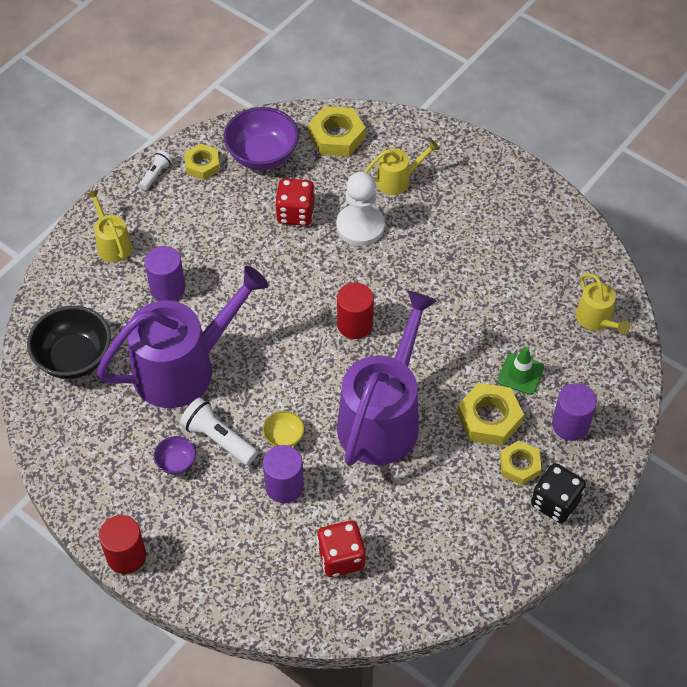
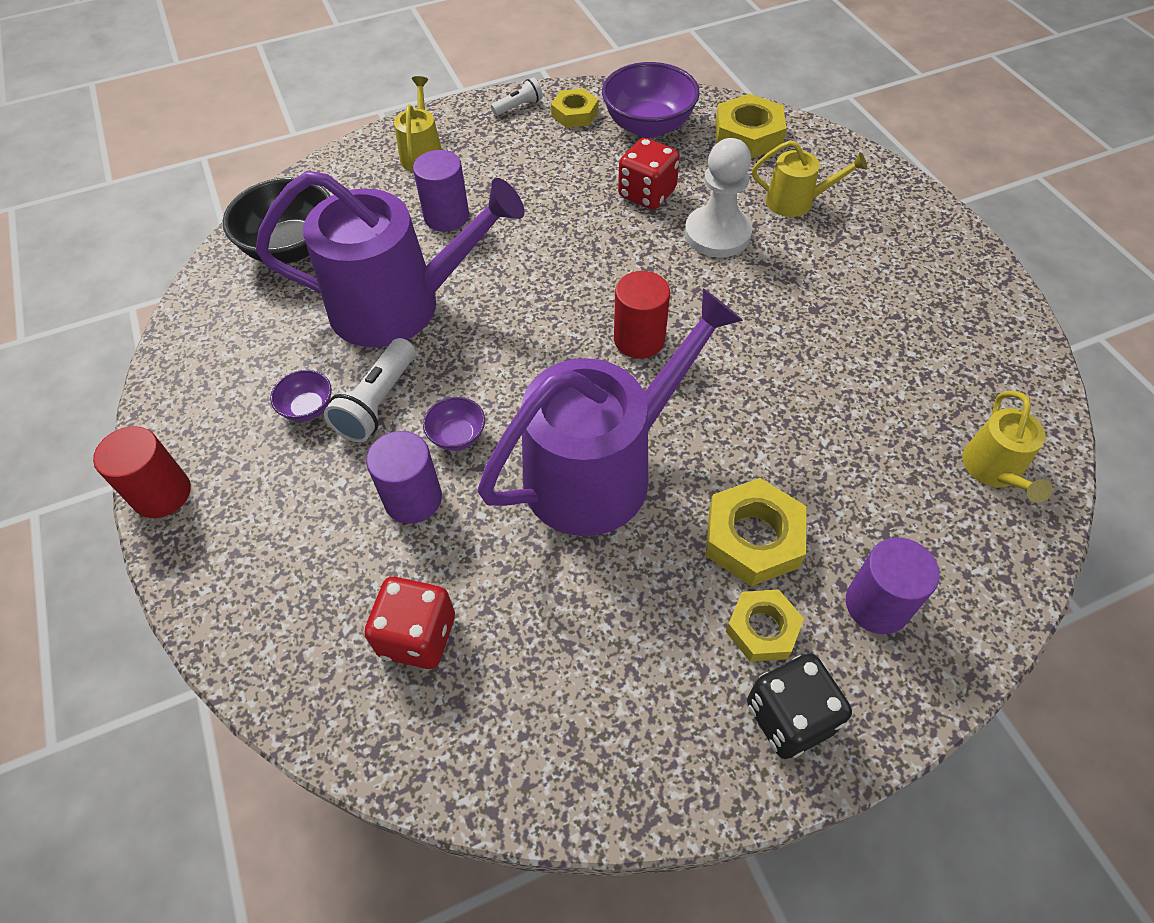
camera: 30 degrees right, 0 degrees up
white flashlight [180,397,258,465] -> white flashlight turned 135 degrees counterclockwise [324,338,415,442]
yellow bowl [263,411,305,447] -> purple bowl [423,397,485,451]
green traffic cone [498,347,544,395] -> none

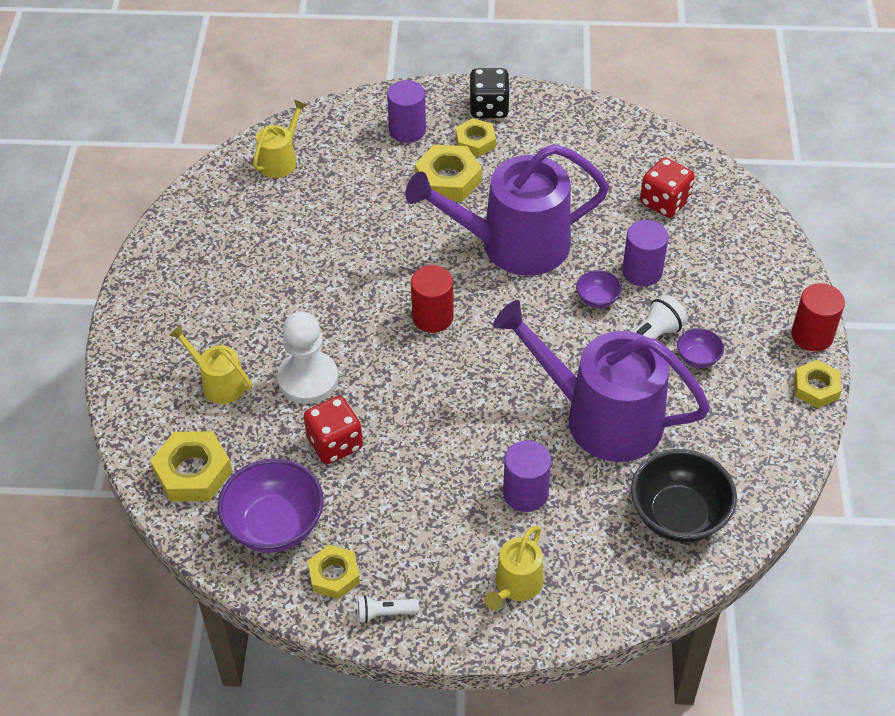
camera: 155 degrees left, 5 degrees down
none -> yellow nut [794,360,842,408]

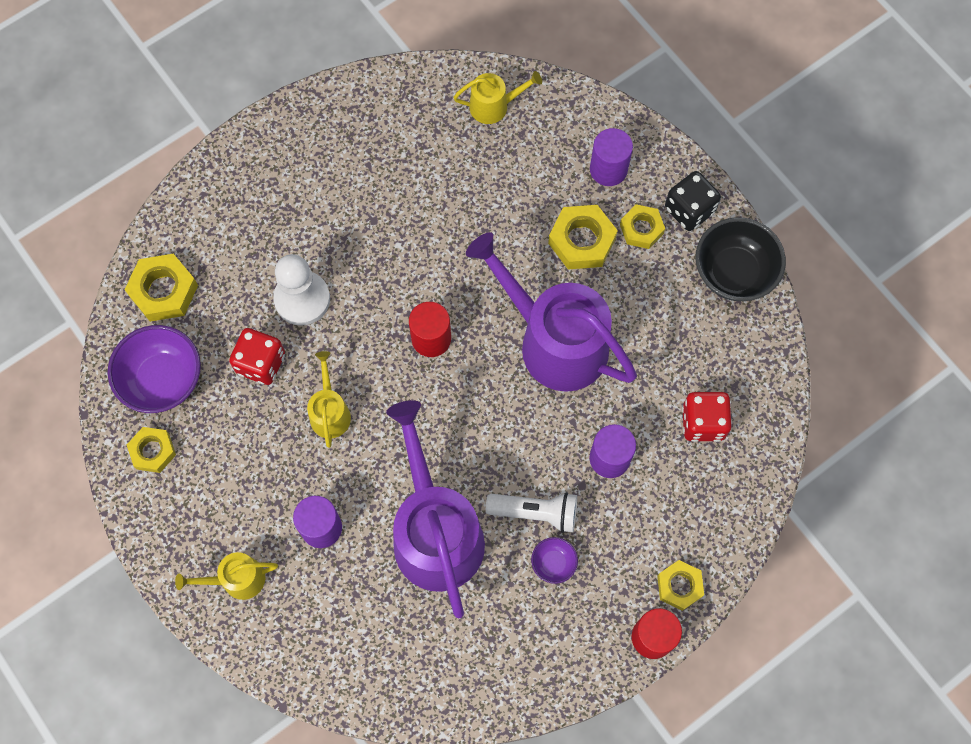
camera: 50 degrees right, 20 degrees up
yellow watering can [169,325,252,404] -> yellow watering can moved to [307,351,351,448]
white flashlight [357,595,419,623] -> none
purple bowl [576,270,622,308] -> none
black bowl [631,449,737,542] -> black bowl moved to [696,217,786,301]
yellow nut [794,360,842,408] -> yellow nut moved to [657,560,704,611]

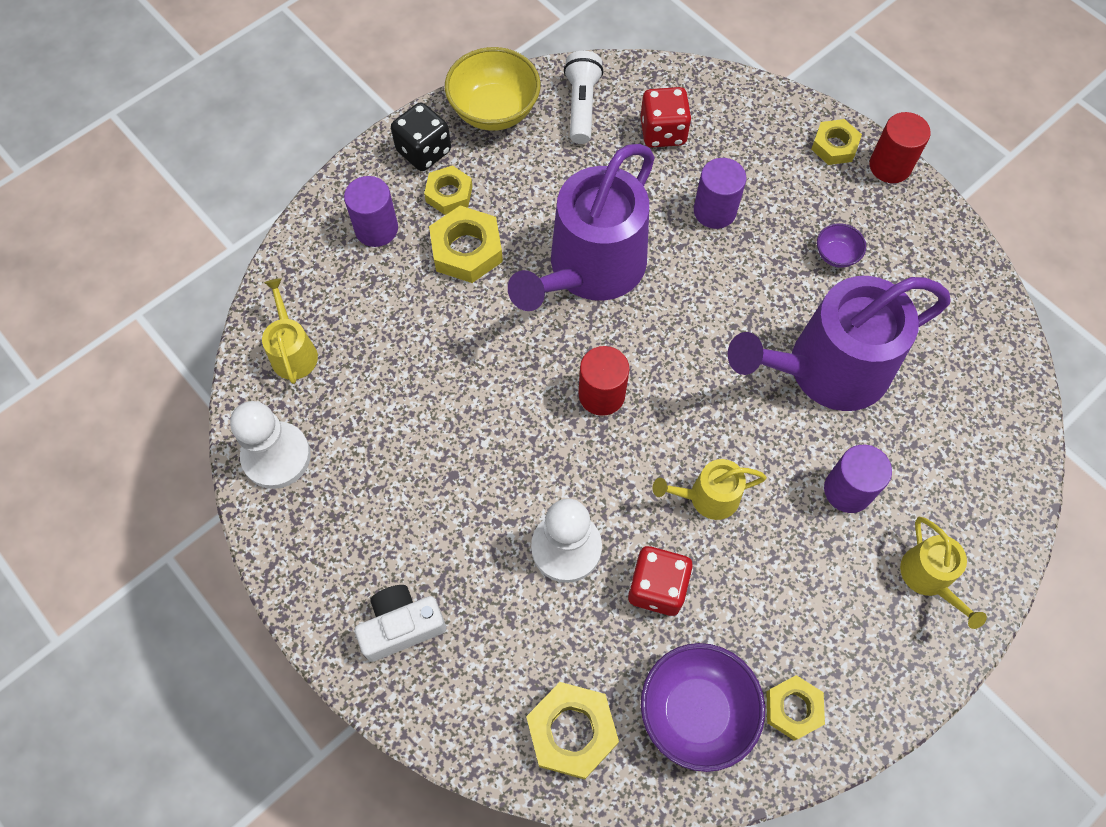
camera: 95 degrees left, 5 degrees down
white flashlight [486,492,577,533] -> white flashlight moved to [564,51,604,144]
black bowl [696,217,786,301] -> yellow bowl [445,47,540,131]
none -> white pawn [230,401,311,489]
none -> white camera [355,585,446,662]

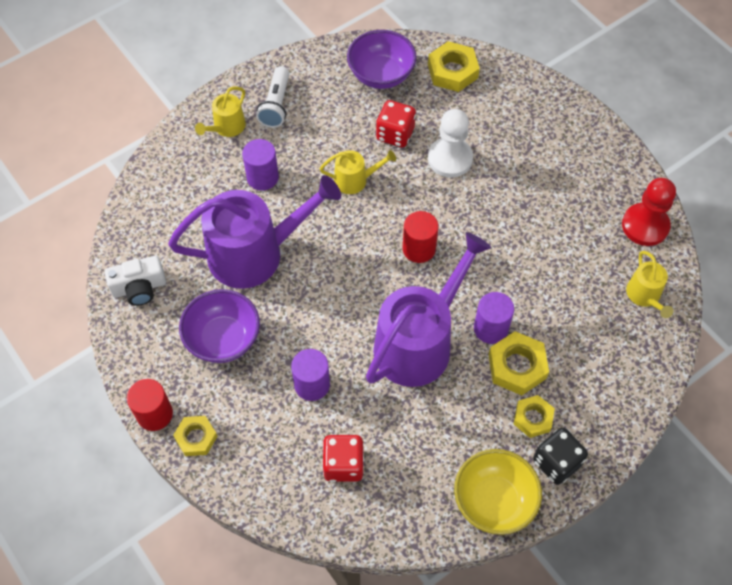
camera: 175 degrees left, 5 degrees down
white pawn [230,401,311,489] -> red pawn [622,178,676,246]
purple cylinder [344,176,398,247] -> purple cylinder moved to [474,292,514,344]
white camera [355,585,446,662] -> white camera moved to [105,256,166,306]
white flashlight [564,51,604,144] -> white flashlight moved to [256,66,289,128]
yellow nut [767,675,825,741] -> none
purple bowl [817,223,866,268] -> purple bowl [179,289,260,363], size x2.05
yellow watering can [900,517,987,629] -> yellow watering can turned 135 degrees counterclockwise [195,87,246,137]

